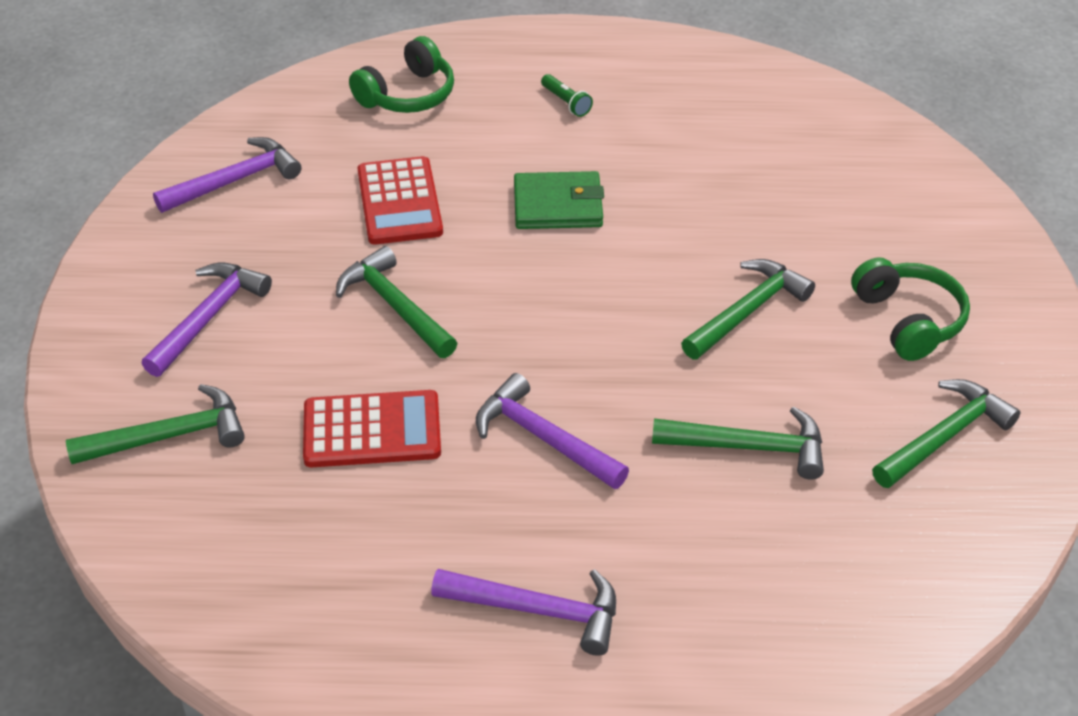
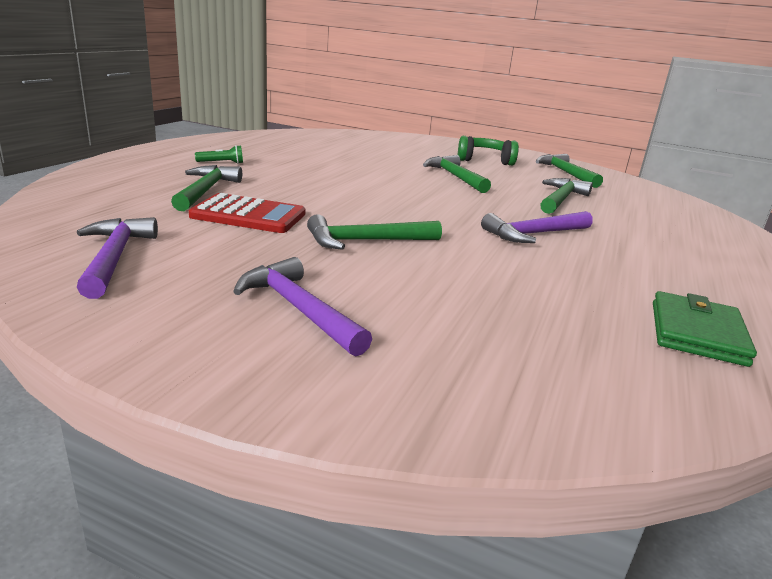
camera: 70 degrees left, 20 degrees down
green hammer [66,384,245,464] -> green hammer moved to [171,165,242,211]
red calculator [303,390,441,467] -> none
green headphones [349,36,454,113] -> none
purple hammer [431,569,616,656] -> none
green wallet [514,171,604,229] -> green wallet moved to [653,291,757,367]

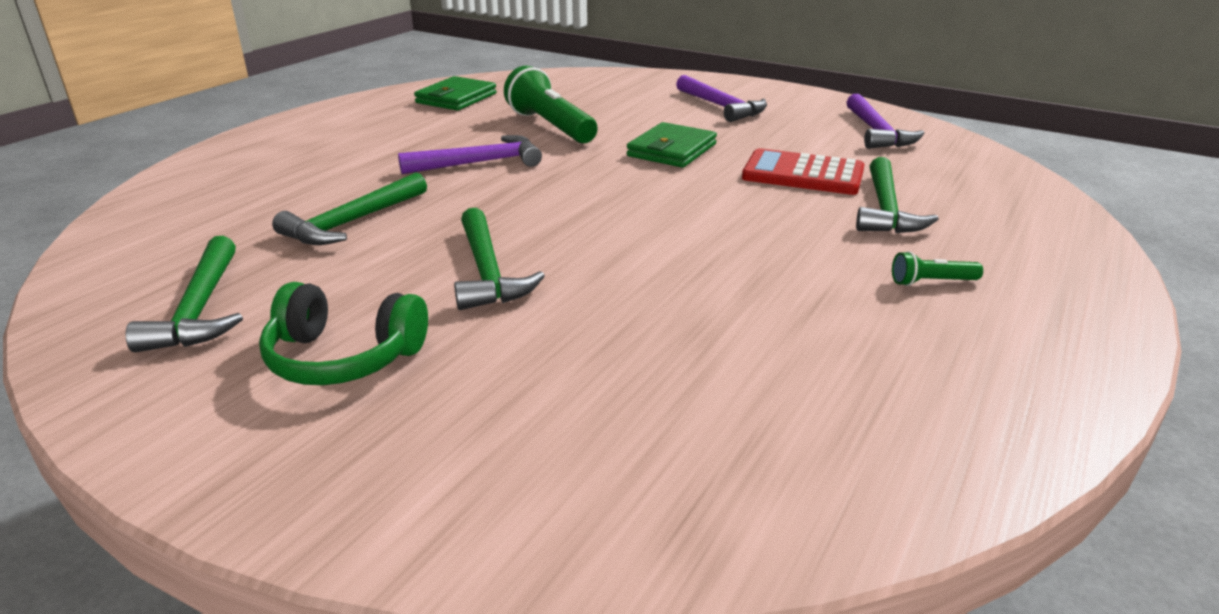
camera: 170 degrees left, 5 degrees up
green hammer [307,214,442,250] -> green wallet [627,122,717,167]
none -> green flashlight [504,66,598,144]

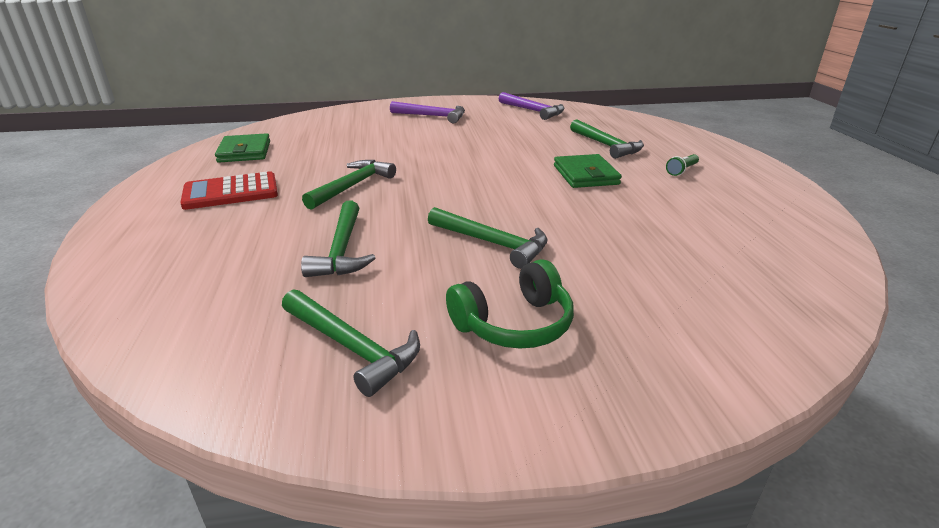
camera: 40 degrees left, 0 degrees up
purple hammer [398,135,542,174] -> green hammer [302,160,396,210]
green flashlight [504,66,598,144] -> none
green wallet [627,122,717,167] -> green wallet moved to [554,154,622,188]
red calculator [742,148,865,195] -> red calculator moved to [180,172,278,210]

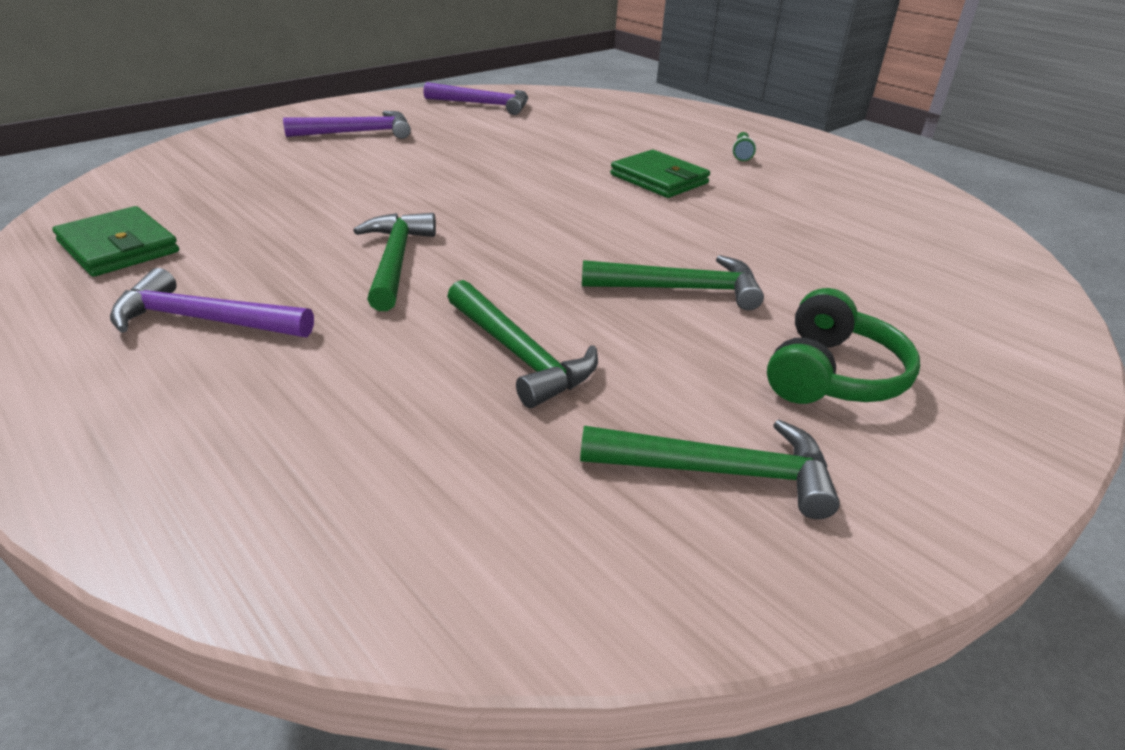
camera: 35 degrees left, 5 degrees up
red calculator [180,172,278,210] -> purple hammer [110,268,314,337]
green hammer [570,119,644,159] -> none

